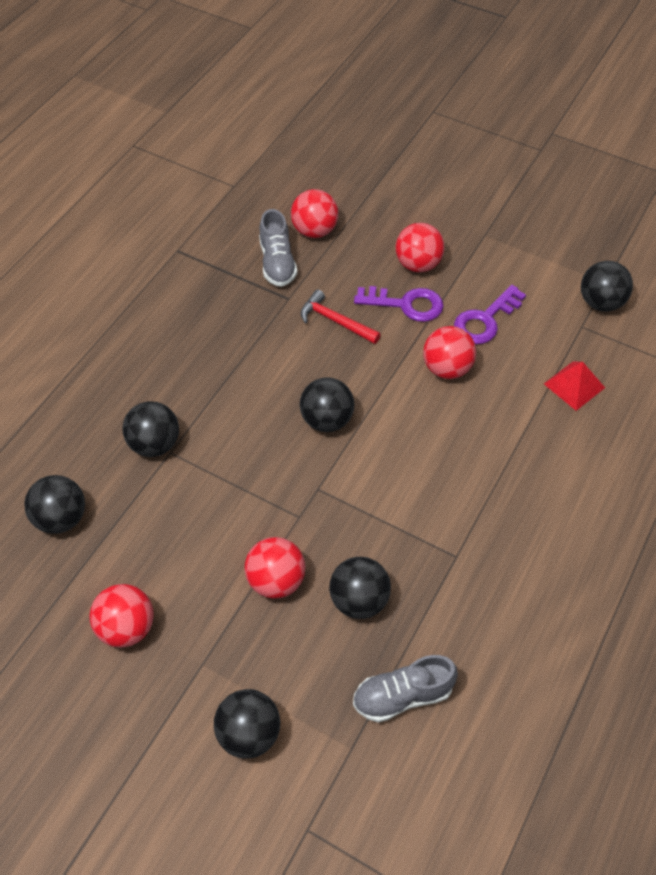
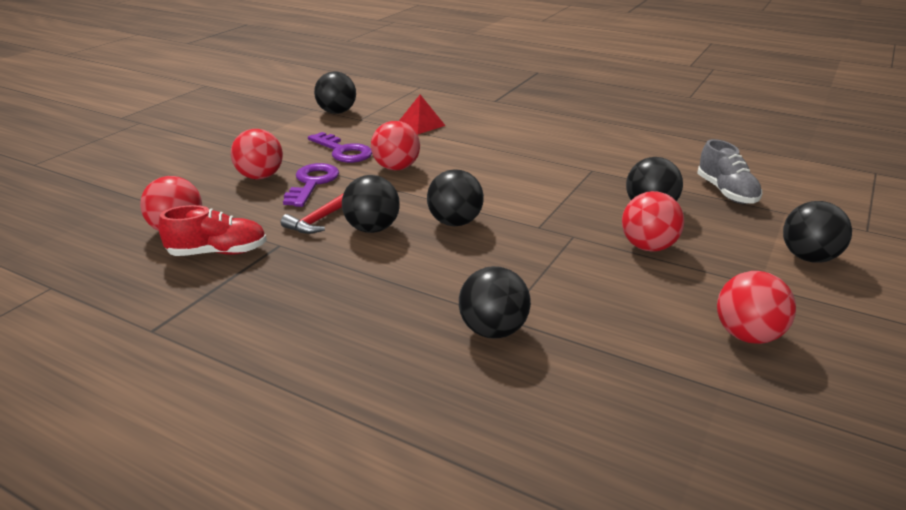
camera: 90 degrees left, 25 degrees down
black ball [24,475,85,534] -> black ball moved to [342,175,400,233]
grey shoe [259,209,297,287] -> red shoe [158,205,267,256]

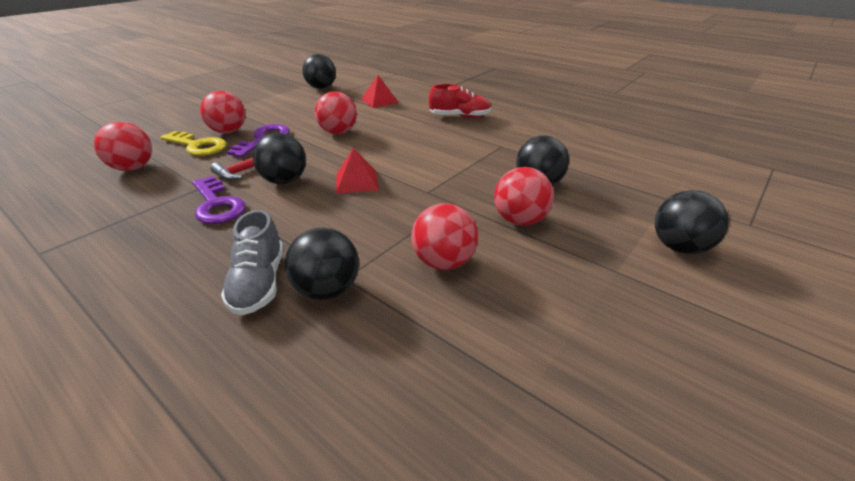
camera: 10 degrees right, 5 degrees up
red shoe [158,205,267,256] -> red shoe moved to [429,84,492,118]
purple key [308,132,372,163] -> purple key moved to [192,176,246,224]
black ball [427,169,484,226] -> red pyramid [336,148,379,194]
grey shoe [697,139,762,204] -> grey shoe moved to [221,210,283,315]
red ball [717,271,796,344] -> red ball moved to [411,203,478,270]
none -> yellow key [160,131,227,156]

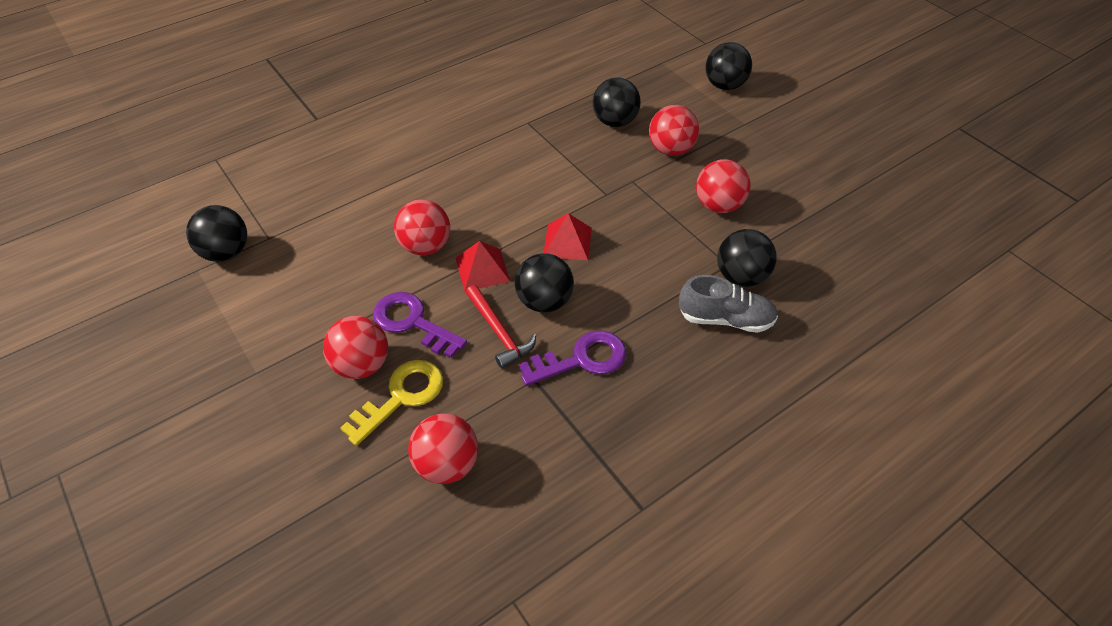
camera: 75 degrees left, 15 degrees up
red pyramid [361,75,399,108] -> red pyramid moved to [456,241,510,292]
red shoe [429,84,492,118] -> none

